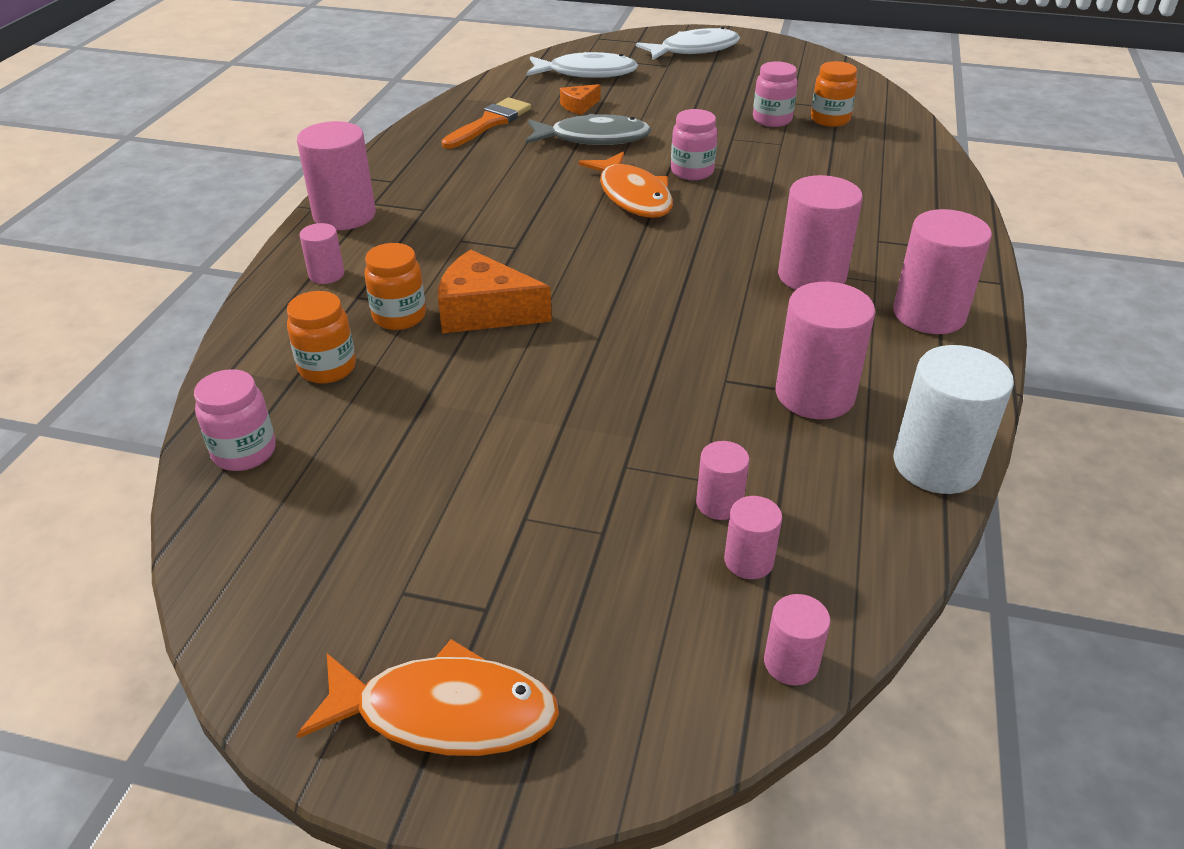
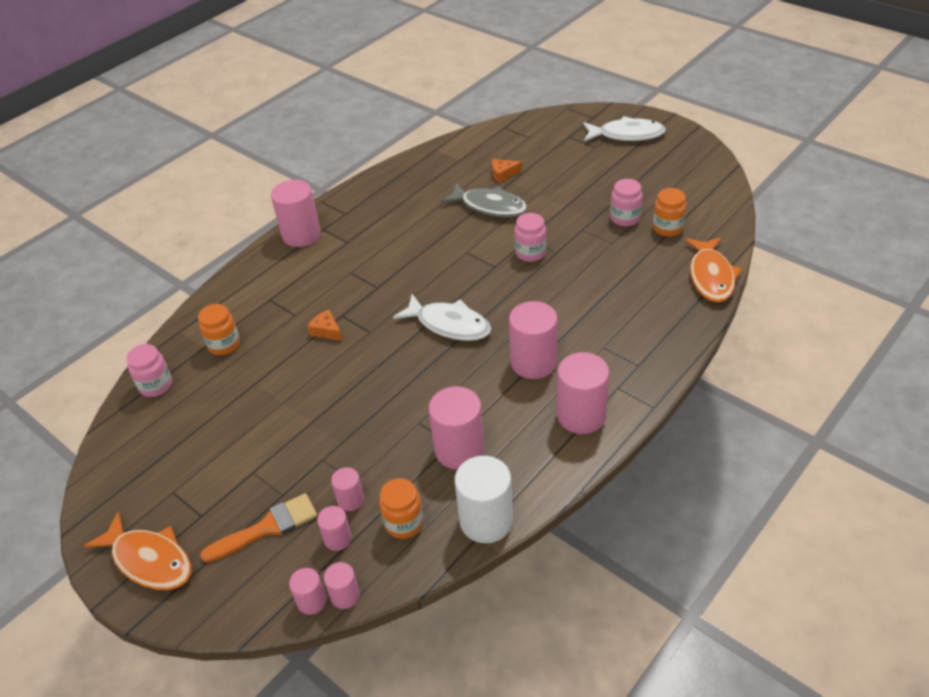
camera: 30 degrees right, 5 degrees up
pink cylinder [299,223,344,284] -> pink cylinder moved to [324,562,360,609]
orange jar [364,243,426,330] -> orange jar moved to [379,478,424,539]
orange cheese [438,249,552,333] -> orange cheese [307,310,343,341], size x0.53
orange brush [442,98,532,149] -> orange brush moved to [200,493,317,563]
white fish [527,52,638,78] -> white fish moved to [393,294,491,341]
orange fish [578,152,673,218] -> orange fish moved to [685,237,742,302]

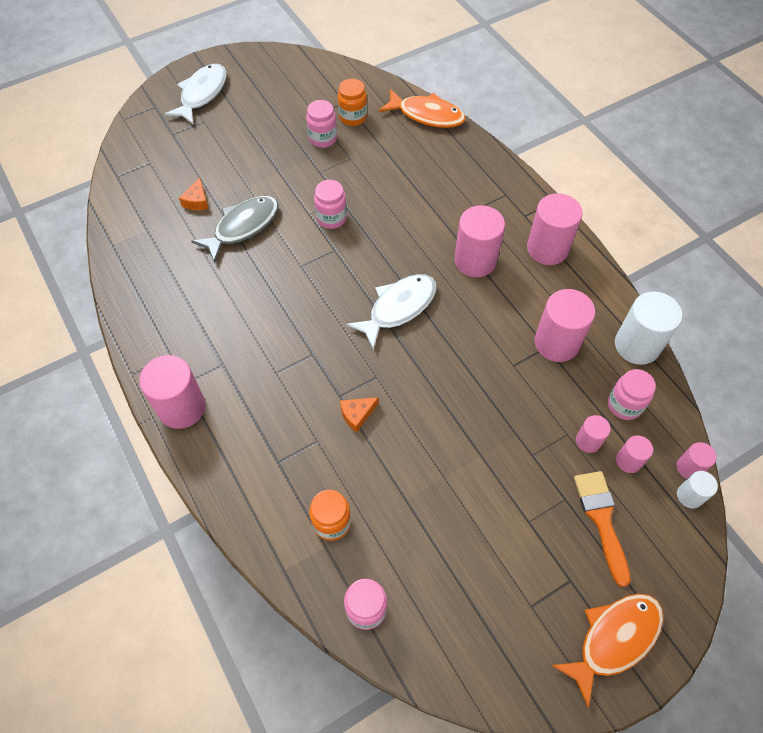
camera: 75 degrees left, 15 degrees up
pink cylinder [289,568,326,615] -> white cylinder [677,471,718,508]
orange jar [379,478,424,539] -> pink jar [608,369,656,420]

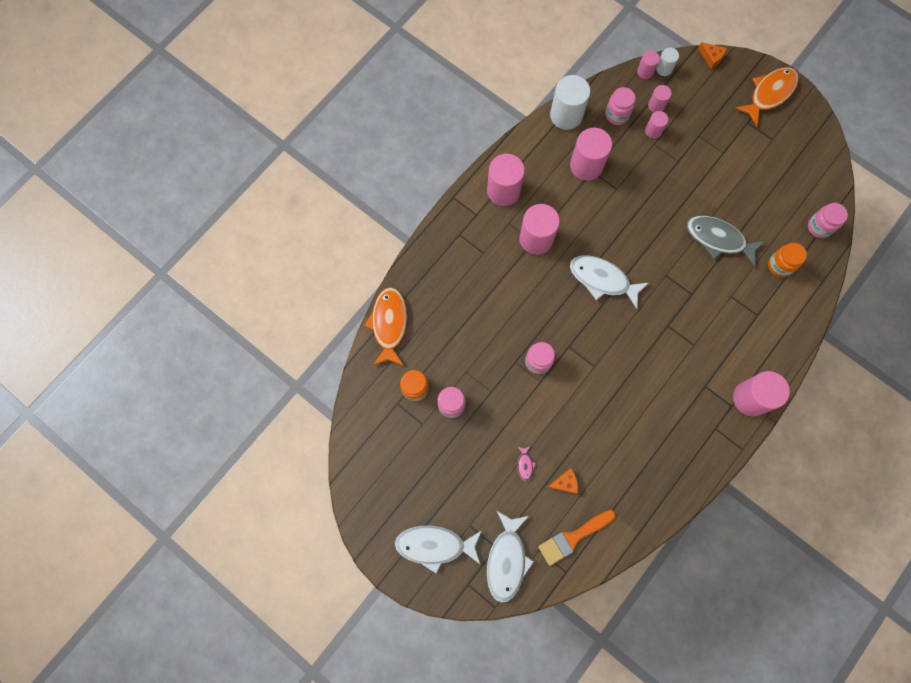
camera: 110 degrees left, 15 degrees up
grey fish [191,196,279,263] -> grey fish moved to [686,216,765,267]
orange cheese [340,397,379,433] -> orange cheese moved to [698,42,727,69]
orange fish [551,594,664,708] -> orange fish turned 105 degrees clockwise [735,67,799,127]
orange brush [574,471,631,587] -> orange brush moved to [538,510,616,566]
none -> white fish [487,511,534,603]
none -> pink fish [517,446,536,481]

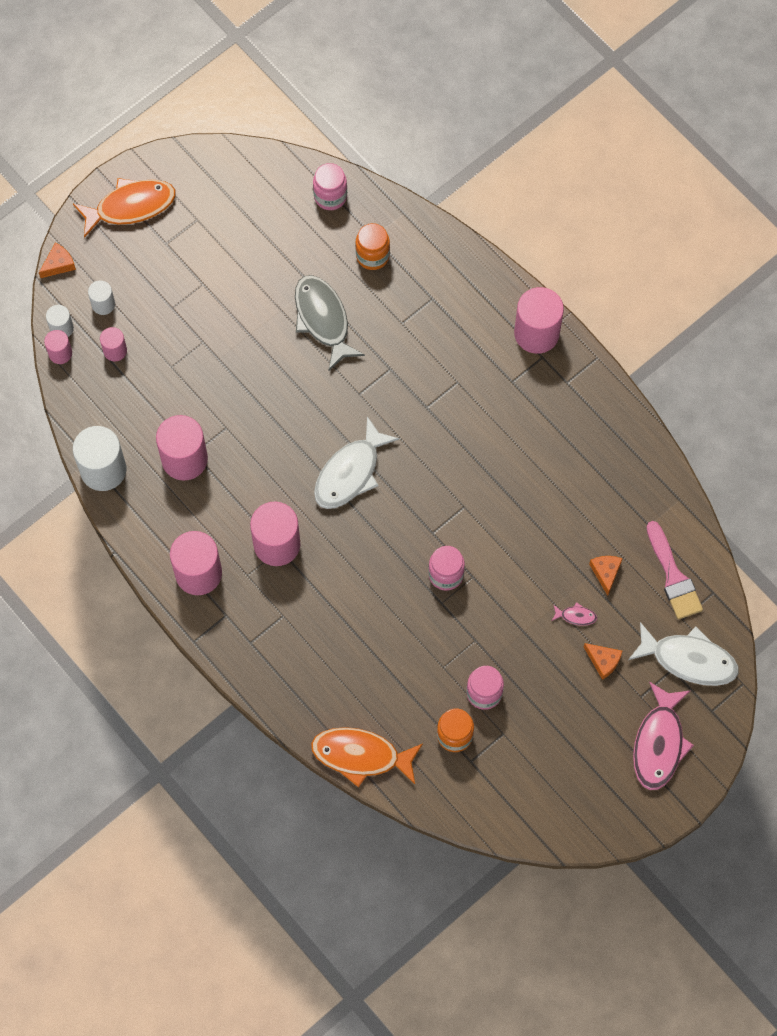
camera: 80 degrees left, 5 degrees down
white fish [395,525,482,574] -> pink fish [633,682,694,790]
orange brush [538,510,616,566] -> pink brush [646,521,703,620]
pink jar [605,87,635,125] -> none
pink cylinder [645,111,669,139] -> none
grey fish [686,216,765,267] -> grey fish turned 120 degrees clockwise [295,275,365,370]
orange fish [735,67,799,127] -> orange fish turned 105 degrees clockwise [73,178,176,238]
none -> white cylinder [88,280,115,315]
none -> orange cheese [584,643,622,680]

